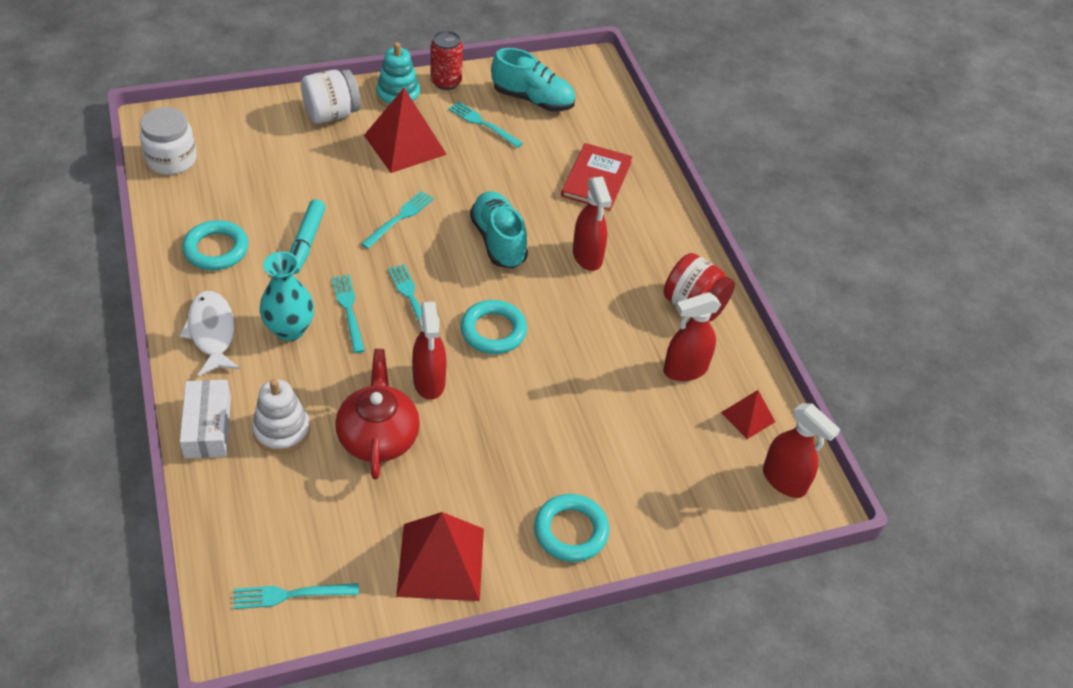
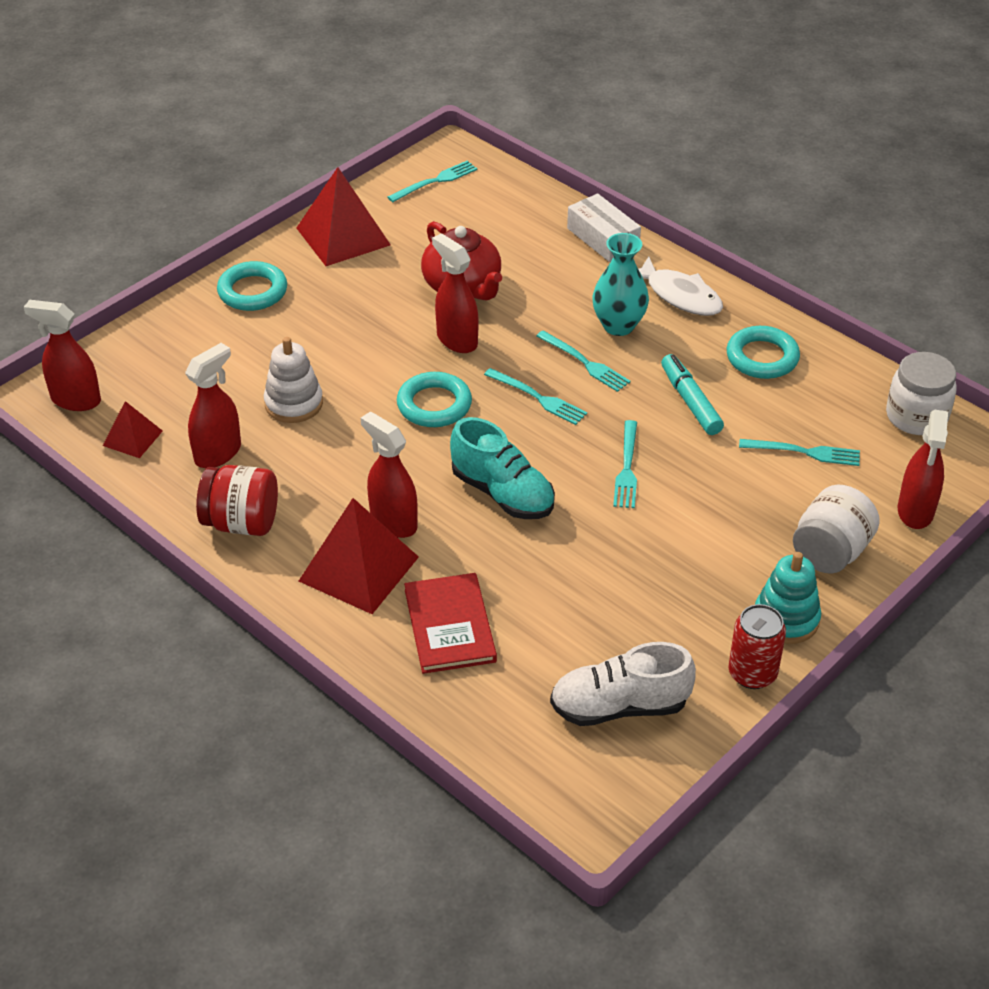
camera: 155 degrees right, 5 degrees down
white stacking toy [252,379,310,454] -> white stacking toy moved to [264,337,323,423]
red pyramid [364,88,447,173] -> red pyramid moved to [299,498,419,614]
turquoise fork [448,101,523,148] -> turquoise fork moved to [739,439,860,466]
turquoise shoe [491,48,575,112] -> white shoe [550,642,696,726]
none -> red spray bottle [898,410,948,529]

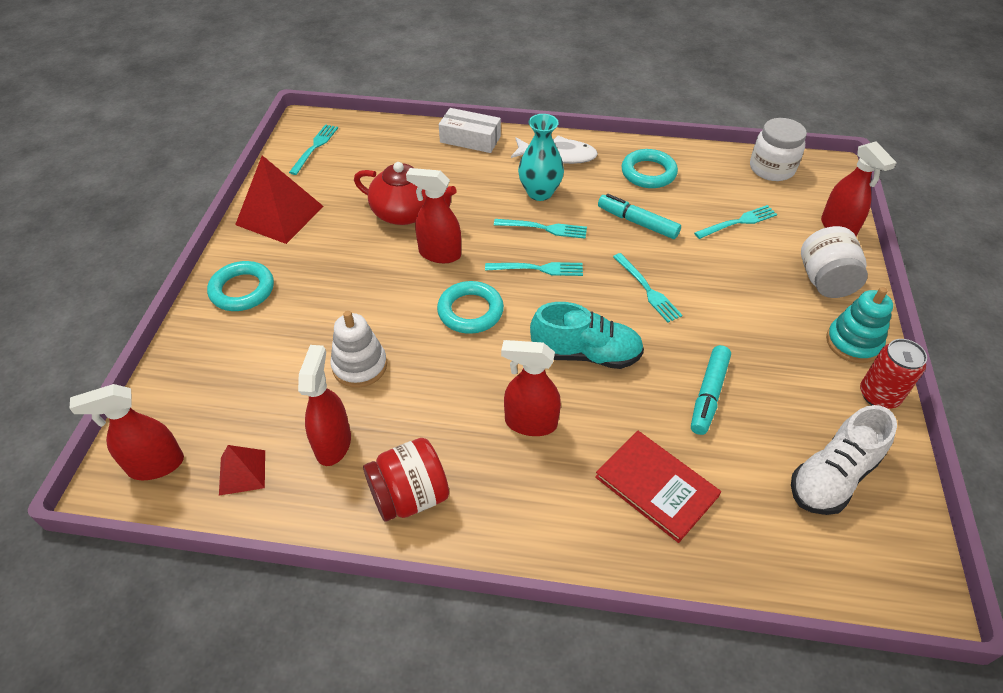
camera: 35 degrees left, 5 degrees up
red pyramid [299,498,419,614] -> none
none -> turquoise marker [691,345,731,435]

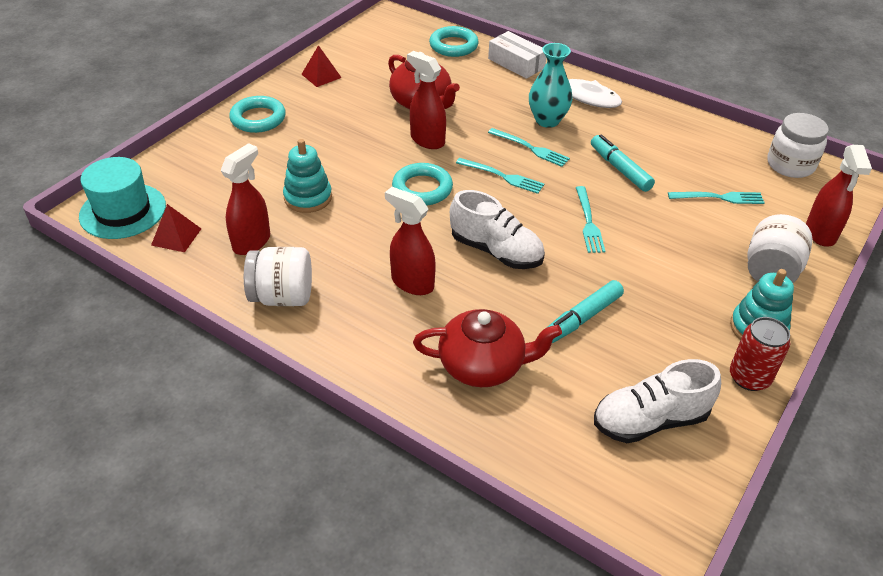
camera: 25 degrees right, 5 degrees down
red spray bottle [69,384,184,480] -> turquoise hat [79,157,166,239]
red pyramid [235,155,324,244] -> red pyramid [301,45,342,87], size x0.53
turquoise fork [289,124,338,175] -> none
white stacking toy [330,311,387,388] -> turquoise stacking toy [283,139,332,213]
red jar [363,438,449,521] -> white jar [244,247,312,306]
turquoise shoe [530,302,644,369] -> white shoe [450,190,545,269]
red book [595,431,721,543] -> red teapot [413,309,562,387]
turquoise ring [621,149,678,188] -> turquoise ring moved to [429,26,479,57]

